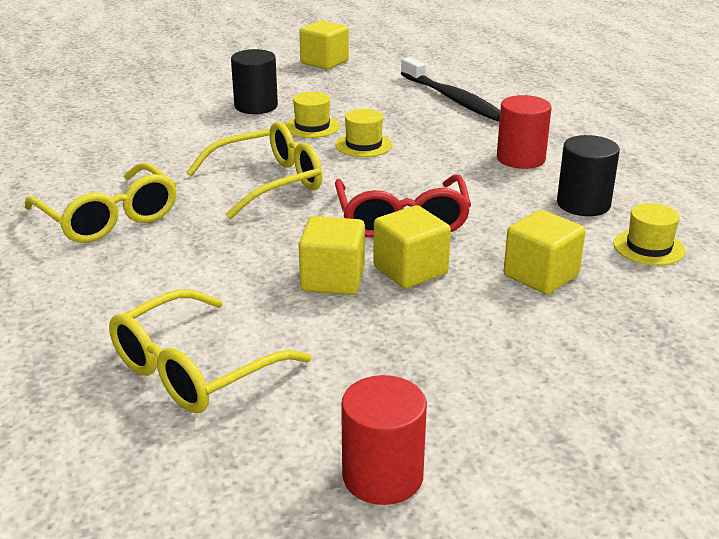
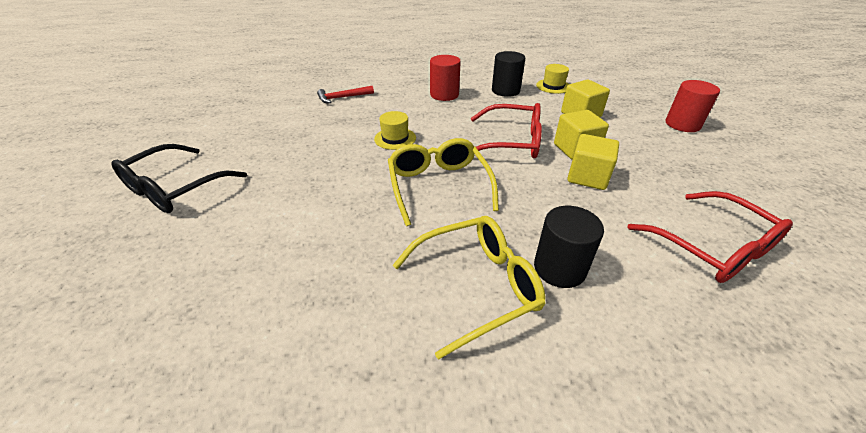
camera: 75 degrees left, 10 degrees up
yellow glasses [109,290,311,413] -> red glasses [627,191,793,283]
black cylinder [231,49,278,114] -> black cylinder moved to [534,206,604,288]
yellow hat [285,92,340,138] -> none
yellow cube [299,20,349,70] -> none
red cylinder [341,375,427,505] -> red cylinder moved to [665,80,720,132]
black toothbrush [401,57,500,122] -> red hammer [317,86,374,103]
none -> black glasses [112,144,247,213]

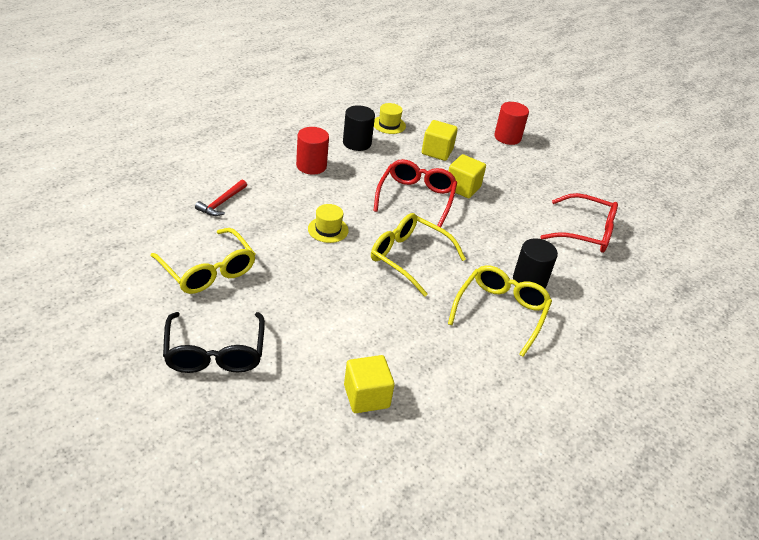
camera: 45 degrees left, 0 degrees up
red glasses [471,103,542,158] -> red glasses turned 45 degrees counterclockwise [373,159,457,228]
yellow cube [567,134,619,190] -> yellow cube moved to [344,355,395,413]
none -> yellow glasses [151,228,256,294]

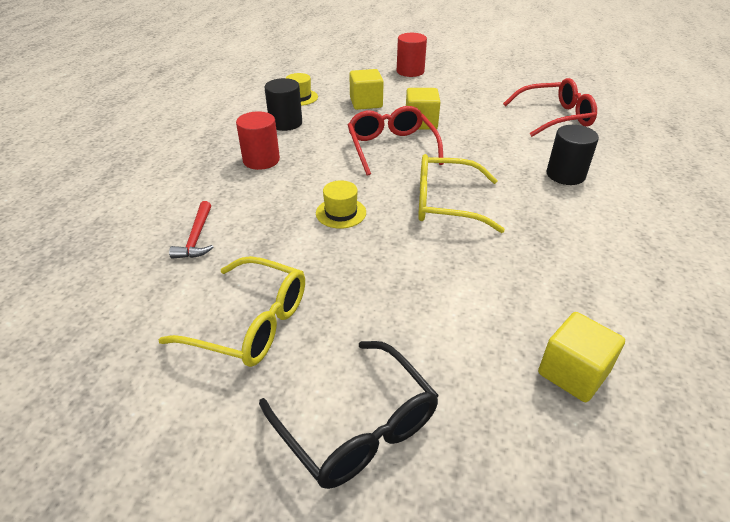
camera: 25 degrees left, 0 degrees up
yellow glasses [448,265,552,357] -> none

